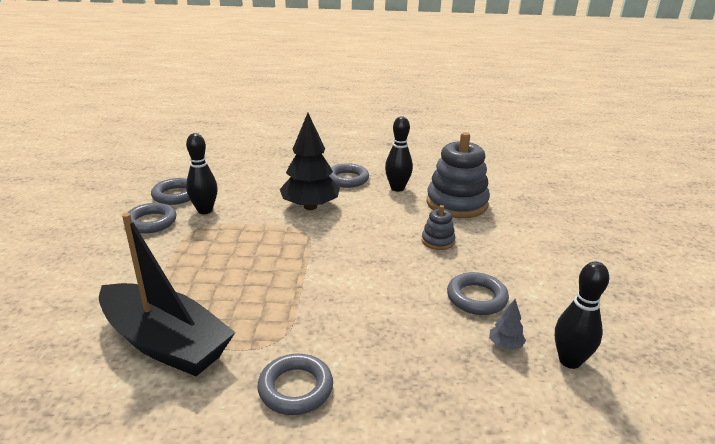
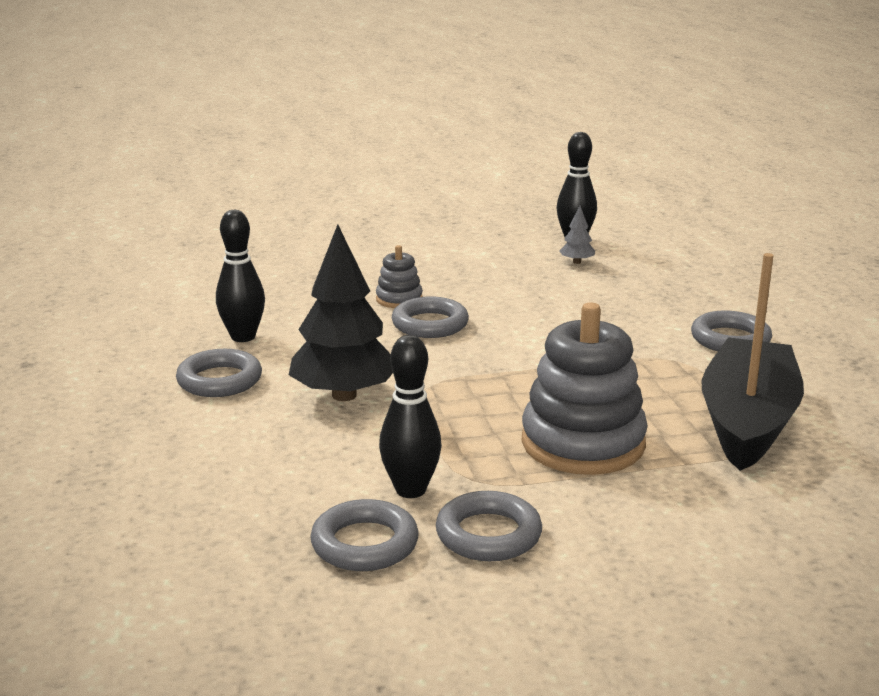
camera: 105 degrees left, 5 degrees down
grey stacking toy [427,132,490,218] -> grey stacking toy moved to [522,302,648,475]
grey ring [447,272,509,315] -> grey ring moved to [392,296,469,338]

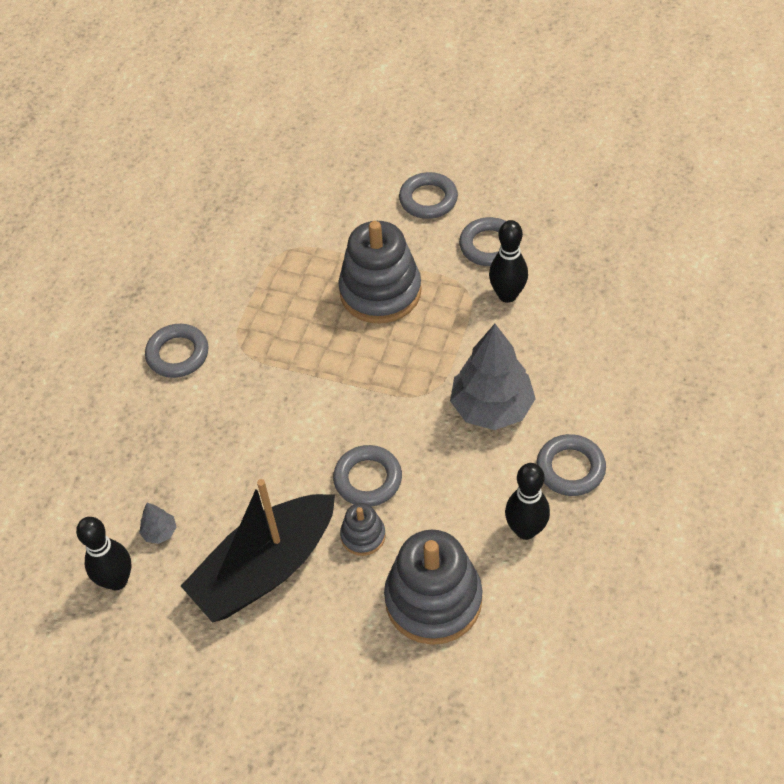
camera: 145 degrees left, 30 degrees up
black tree [289,224,393,401] -> grey tree [450,324,536,430]
grey ring [310,499,419,571] -> grey ring moved to [399,172,458,219]
black boat [701,253,804,471] -> black boat moved to [181,479,335,623]
none -> grey stacking toy [384,530,483,645]

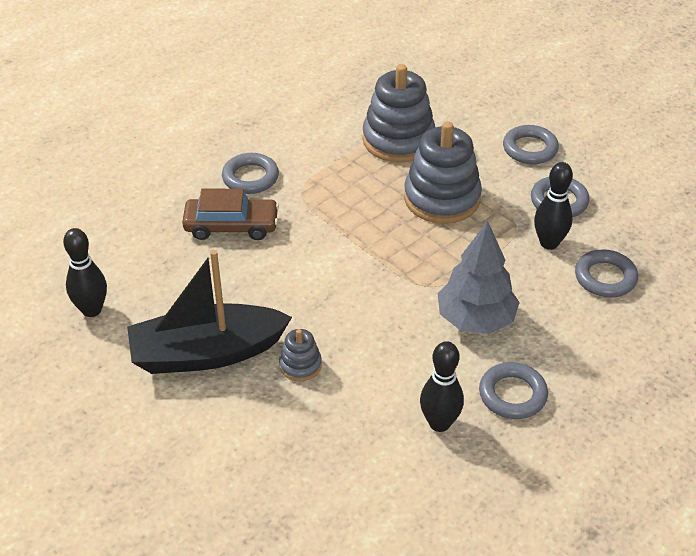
camera: 25 degrees right, 10 degrees down
grey tree [139,503,176,544] -> none
grey ring [333,445,402,507] -> grey ring moved to [575,249,638,298]
grey stacking toy [384,530,483,645] -> grey stacking toy moved to [362,64,435,163]
none -> brown car [182,189,279,240]

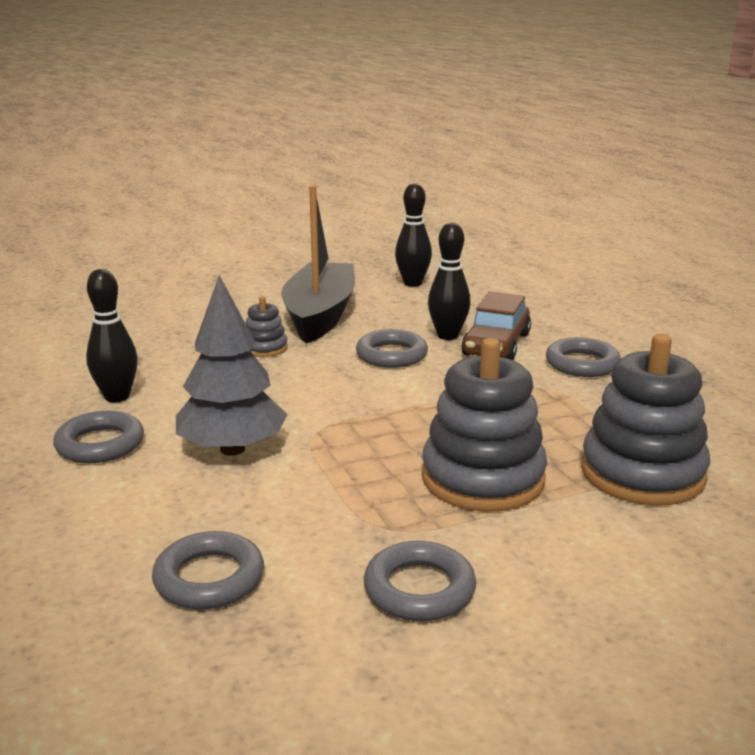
camera: 110 degrees right, 20 degrees down
grey ring [503,125,559,164] -> grey ring moved to [356,329,428,368]
black bowling pin [534,162,573,250] -> black bowling pin moved to [428,223,471,340]

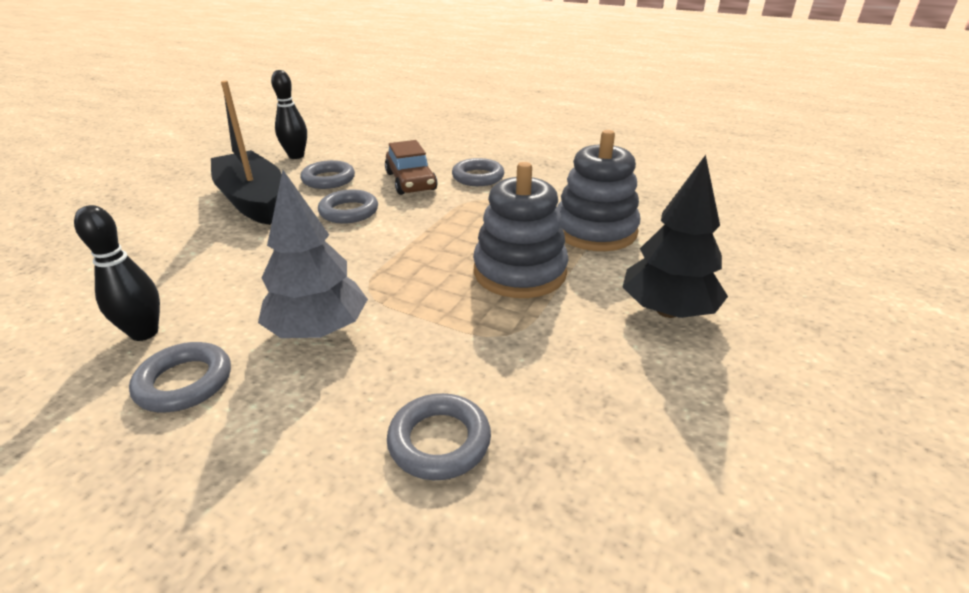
camera: 40 degrees left, 10 degrees up
grey stacking toy [246,296,288,357] -> none
grey ring [364,541,476,621] -> grey ring moved to [300,160,355,189]
black bowling pin [428,223,471,340] -> none
none -> black tree [623,155,728,318]

